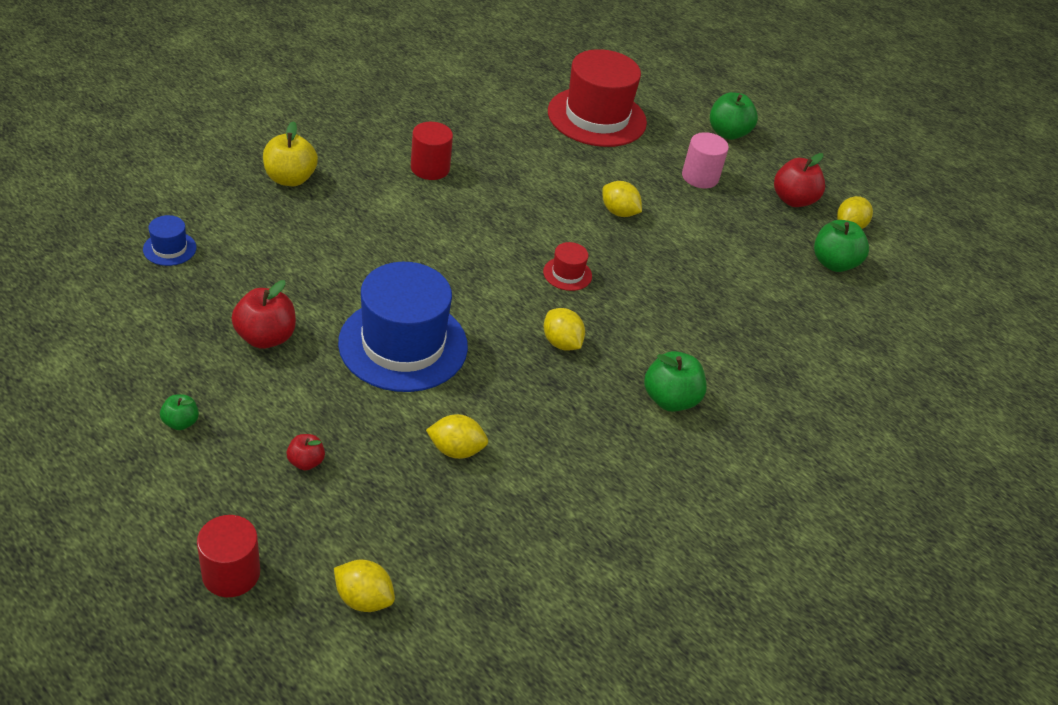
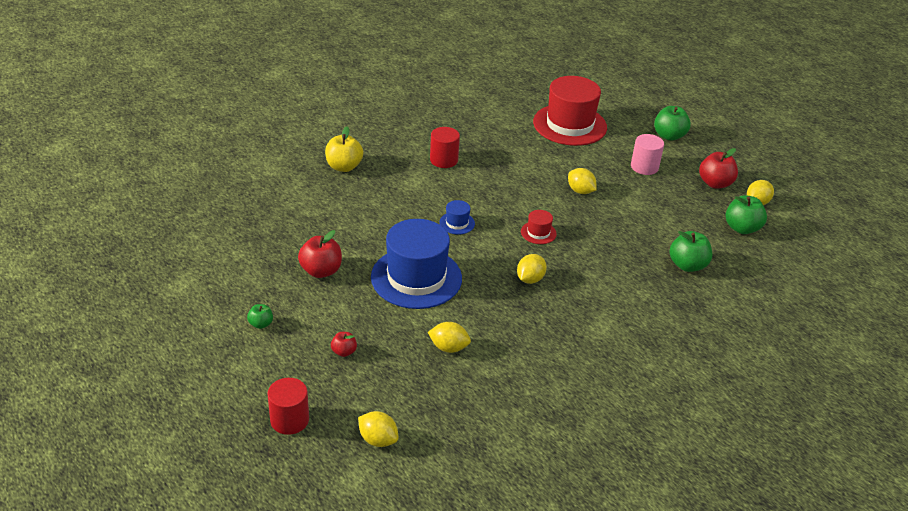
camera: 10 degrees right, 5 degrees down
blue hat [143,215,197,266] -> blue hat moved to [439,200,475,234]
yellow lemon [544,308,585,351] -> yellow lemon turned 60 degrees clockwise [517,254,547,284]
green apple [644,351,707,412] -> green apple moved to [670,231,712,272]

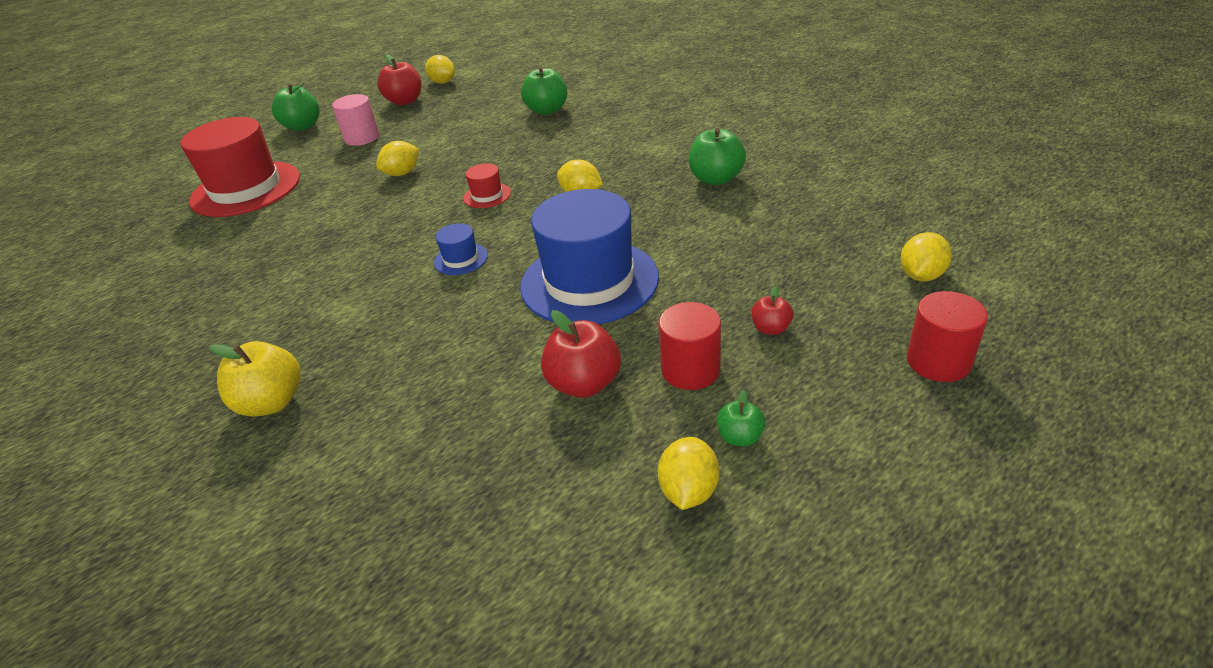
camera: 85 degrees left, 0 degrees up
yellow lemon [428,322,471,353] -> yellow lemon moved to [658,437,719,510]
red cylinder [430,127,460,168] -> red cylinder moved to [658,302,721,390]
green apple [726,195,767,234] -> green apple moved to [689,128,746,185]

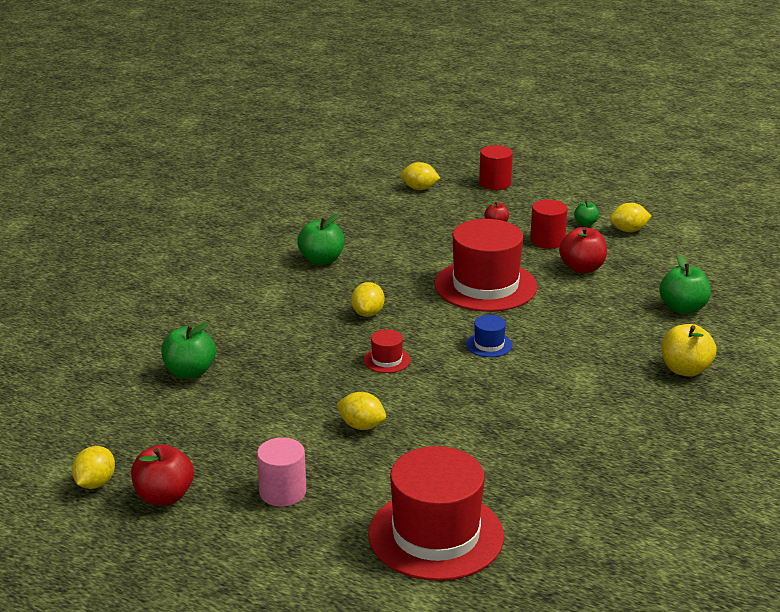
camera: 115 degrees left, 10 degrees down
green apple [272,82,320,131] -> green apple moved to [660,255,711,314]
blue hat [520,189,659,324] -> red hat [435,219,537,312]

